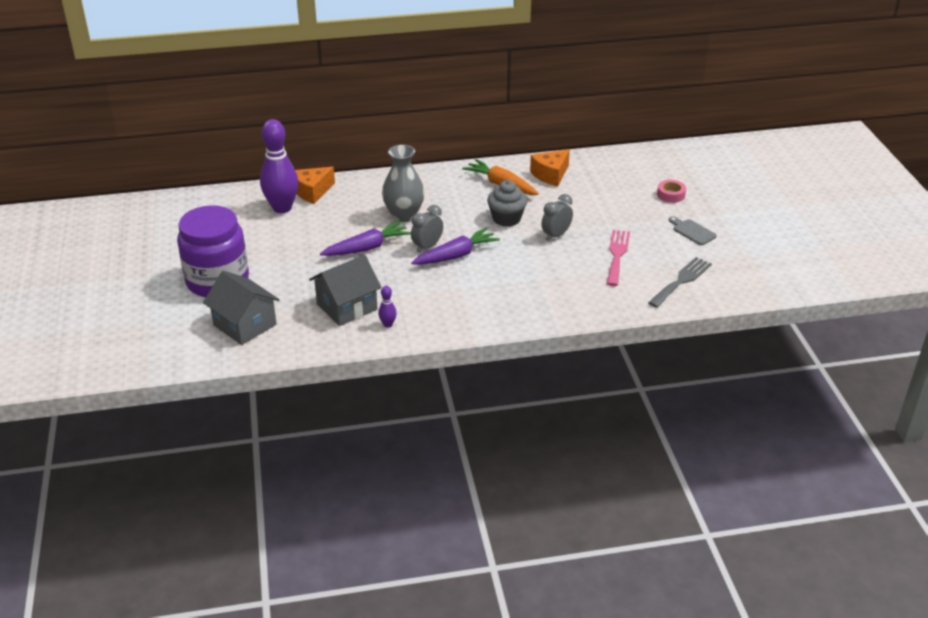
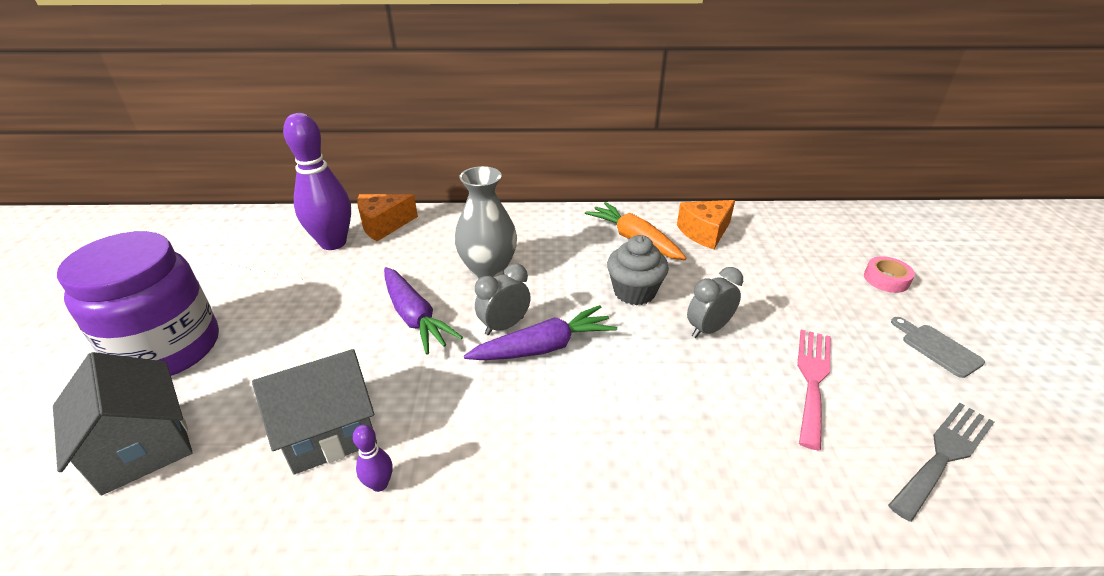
camera: 10 degrees right, 0 degrees up
purple carrot [320,221,411,256] -> purple carrot turned 75 degrees clockwise [384,267,463,355]

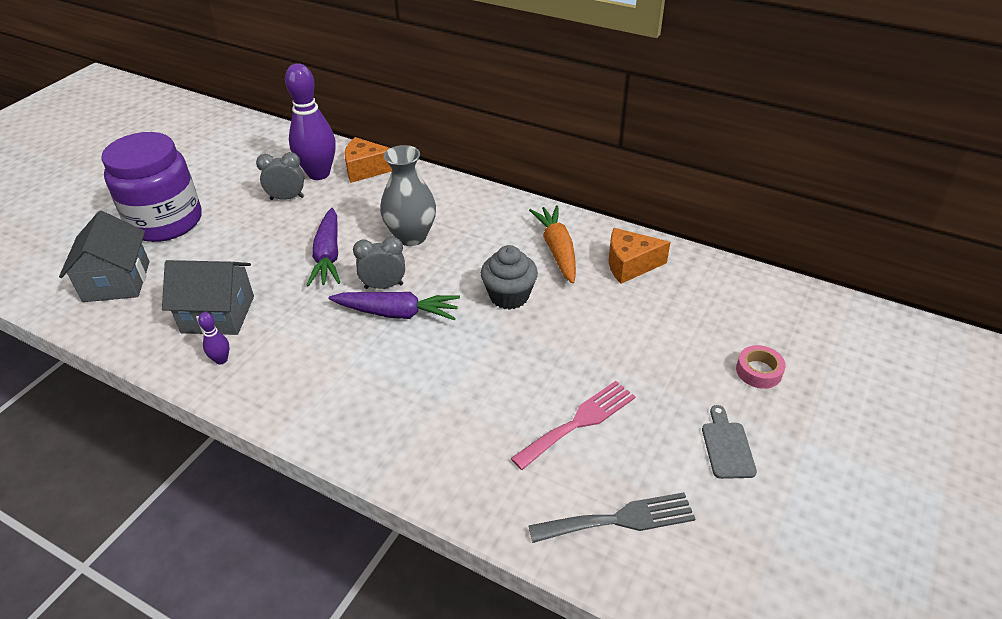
camera: 30 degrees right, 5 degrees up
grey clock [687,267,743,338] -> grey clock moved to [256,152,304,200]

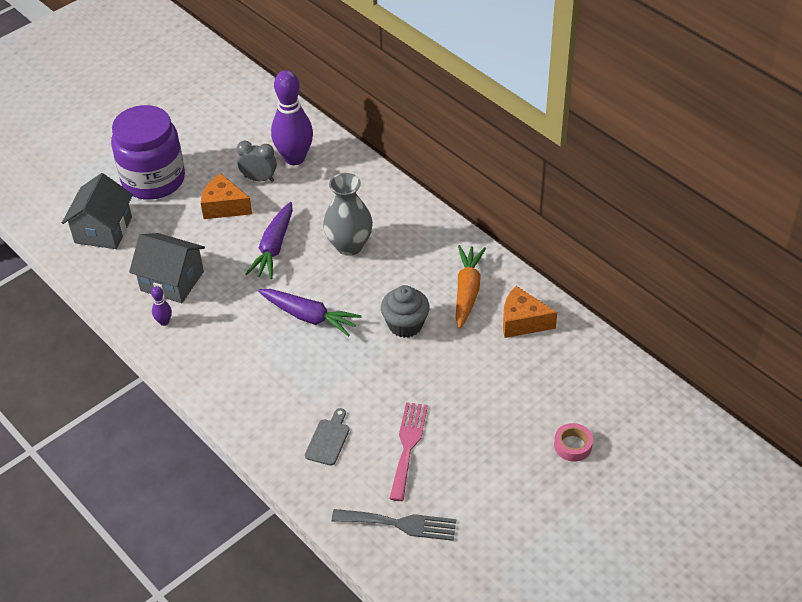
camera: 20 degrees right, 5 degrees up
orange cheese [345,137,392,183] -> orange cheese moved to [201,173,252,219]
grey clock [353,237,405,289] -> none
pink fork [511,381,635,470] -> pink fork turned 60 degrees counterclockwise [389,402,428,501]
grey cutting board [702,405,757,479] -> grey cutting board moved to [305,408,350,466]

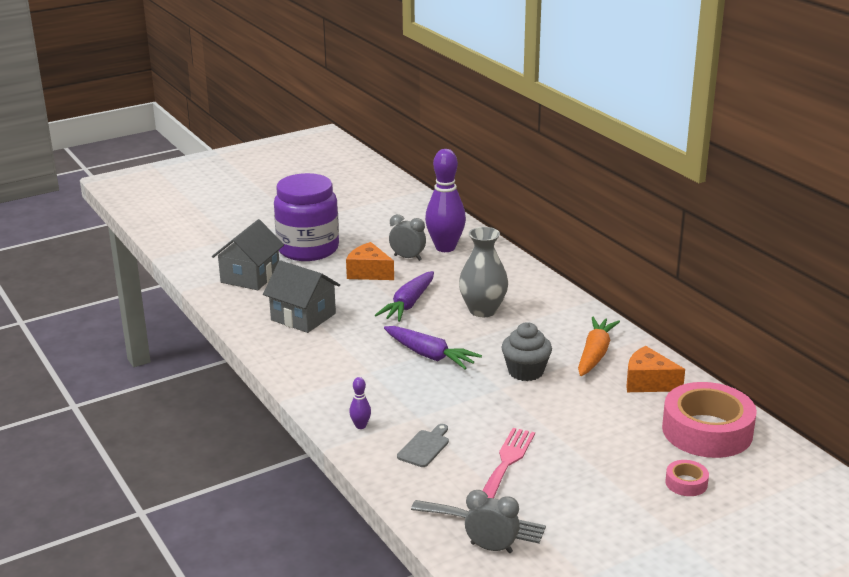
camera: 10 degrees right, 20 degrees down
purple bowling pin [151,286,172,326] -> purple bowling pin moved to [349,377,371,429]
none -> grey clock [465,490,520,553]
none -> pink tape [662,382,757,458]

